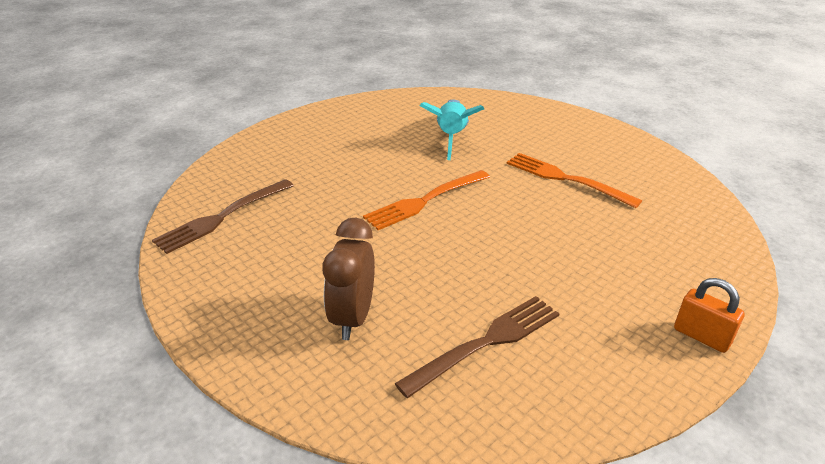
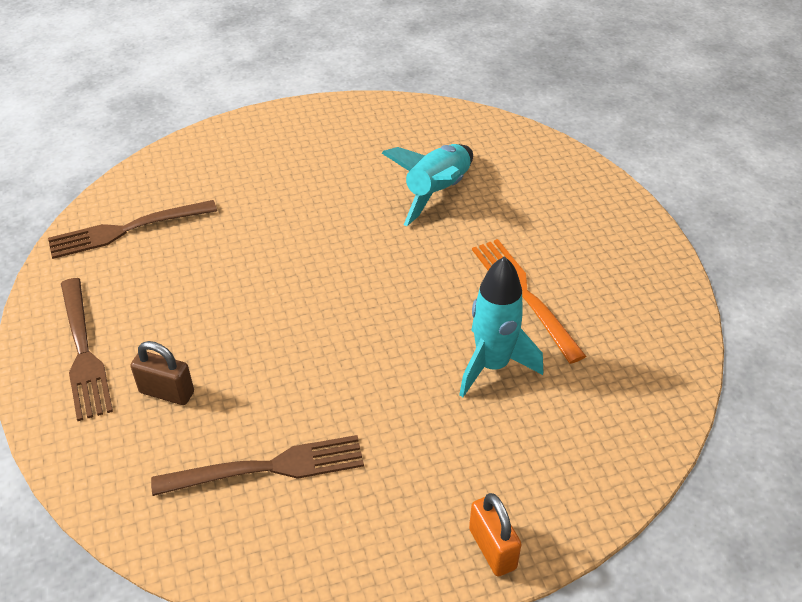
camera: 25 degrees right, 10 degrees up
brown clock [323,218,375,340] -> brown padlock [130,341,194,405]
orange fork [363,170,490,230] -> none
none -> brown fork [61,278,113,421]
none -> turquoise rocket [459,256,543,397]

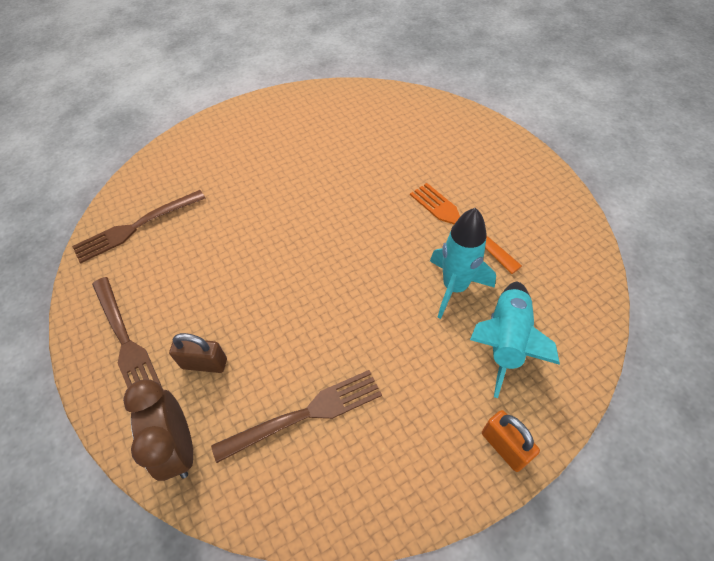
camera: 10 degrees left, 10 degrees up
turquoise rocket [382,144,473,226] -> turquoise rocket moved to [470,282,560,398]
none -> brown clock [123,379,193,481]

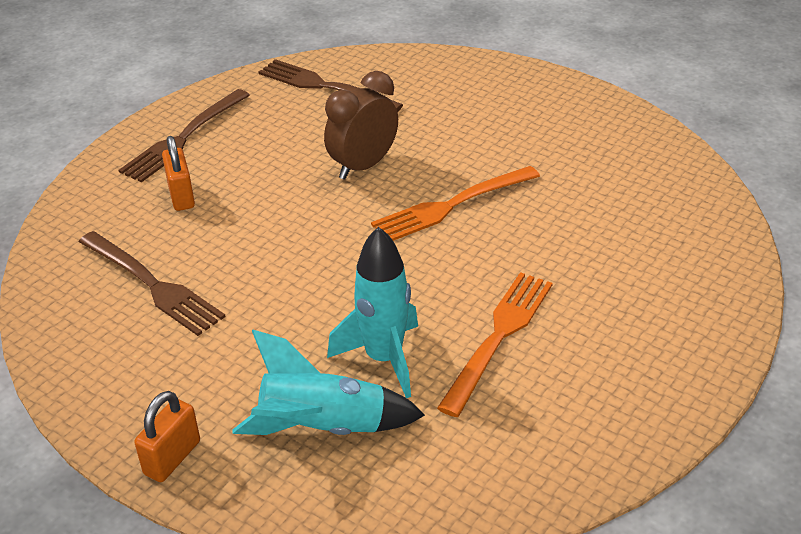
camera: 65 degrees right, 15 degrees down
brown clock [123,379,193,481] -> brown clock moved to [324,71,398,180]
brown padlock [169,333,227,373] -> orange padlock [162,136,195,211]
none -> orange fork [371,166,540,241]

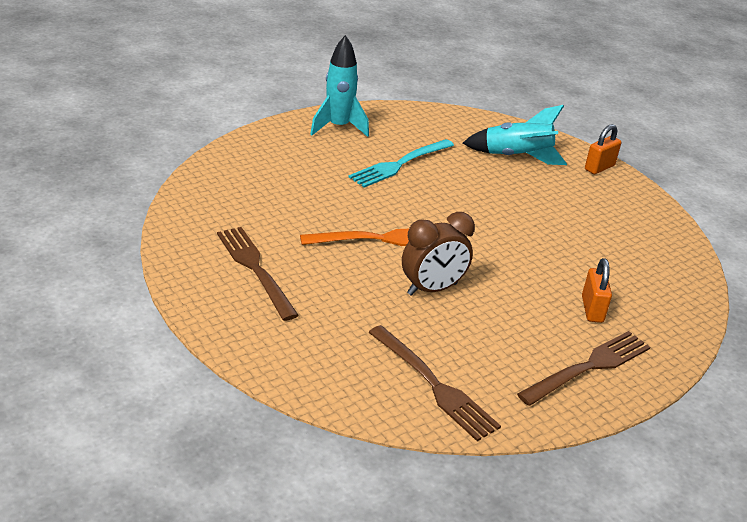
camera: 165 degrees left, 5 degrees down
brown fork [79,231,226,336] -> brown fork moved to [217,227,299,321]
turquoise rocket [327,226,418,398] -> turquoise rocket moved to [310,35,369,137]
orange fork [437,272,553,417] -> turquoise fork [349,139,454,188]

